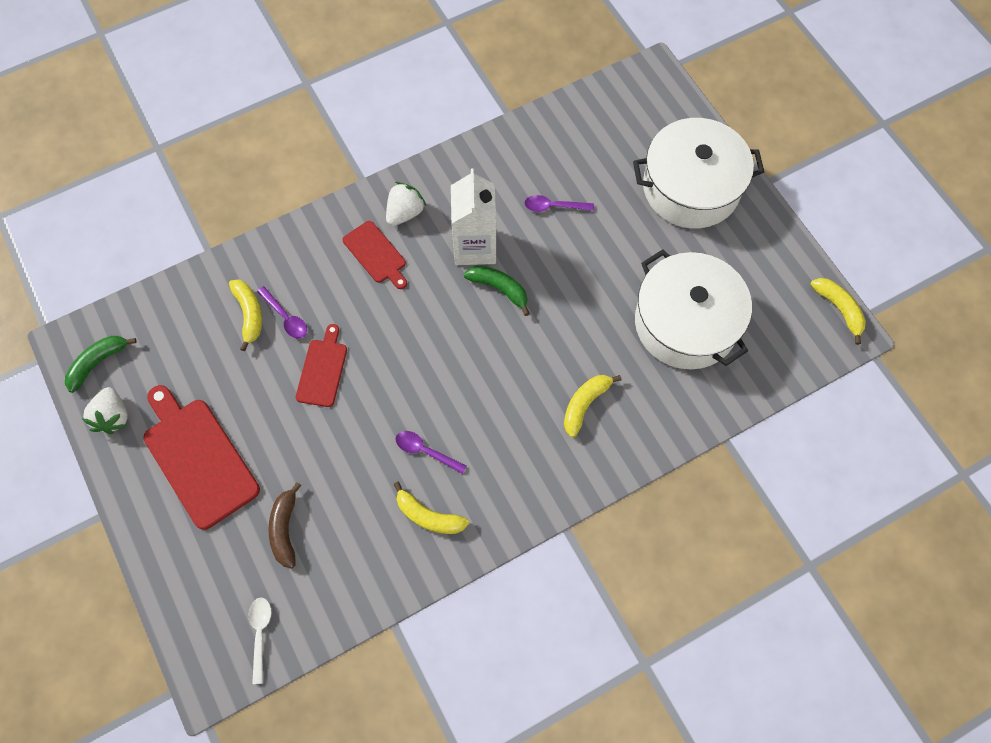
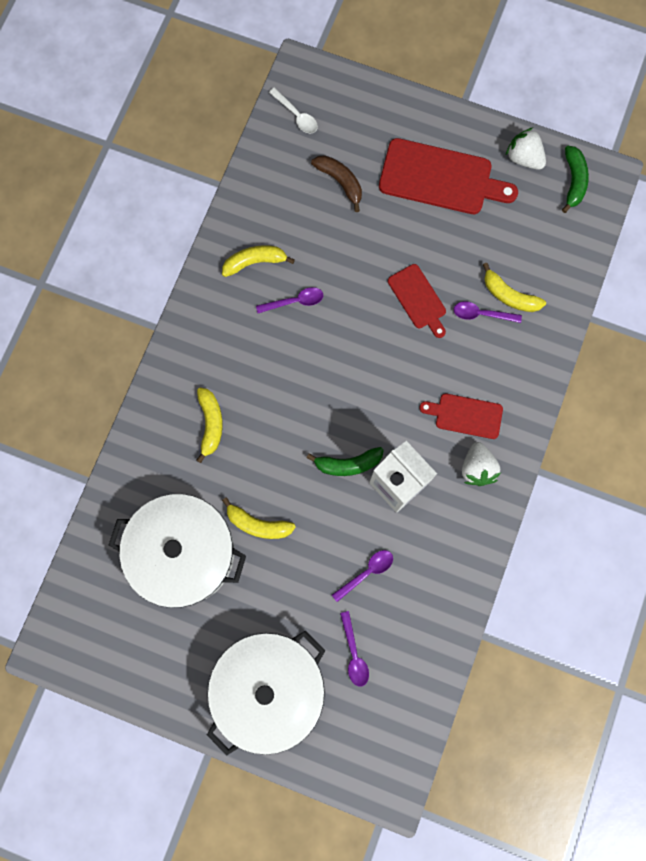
camera: 140 degrees right, 10 degrees up
yellow banana [810,278,866,345] -> yellow banana moved to [222,497,296,539]
none -> purple spoon [340,611,369,687]

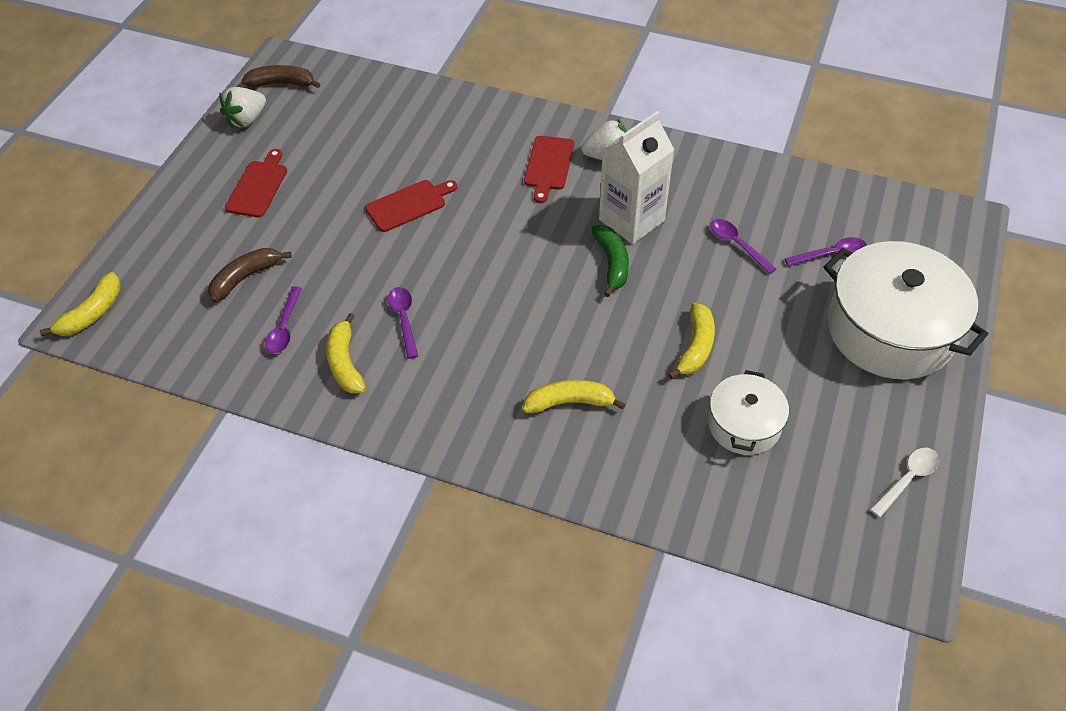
camera: 90 degrees left, 25 degrees down
white pot [109,494,246,608] -> white pot [708,370,789,455], size x0.54
white spoon [269,88,318,133] -> white spoon moved to [870,448,939,517]
red cutting board [379,138,518,214] -> red cutting board [225,149,287,217], size x0.57
purple spoon [454,301,522,323] -> purple spoon moved to [265,286,302,354]
yellow banana [483,263,546,312] -> yellow banana moved to [40,272,121,336]
green banana [562,146,589,213] -> brown banana [242,65,320,88]

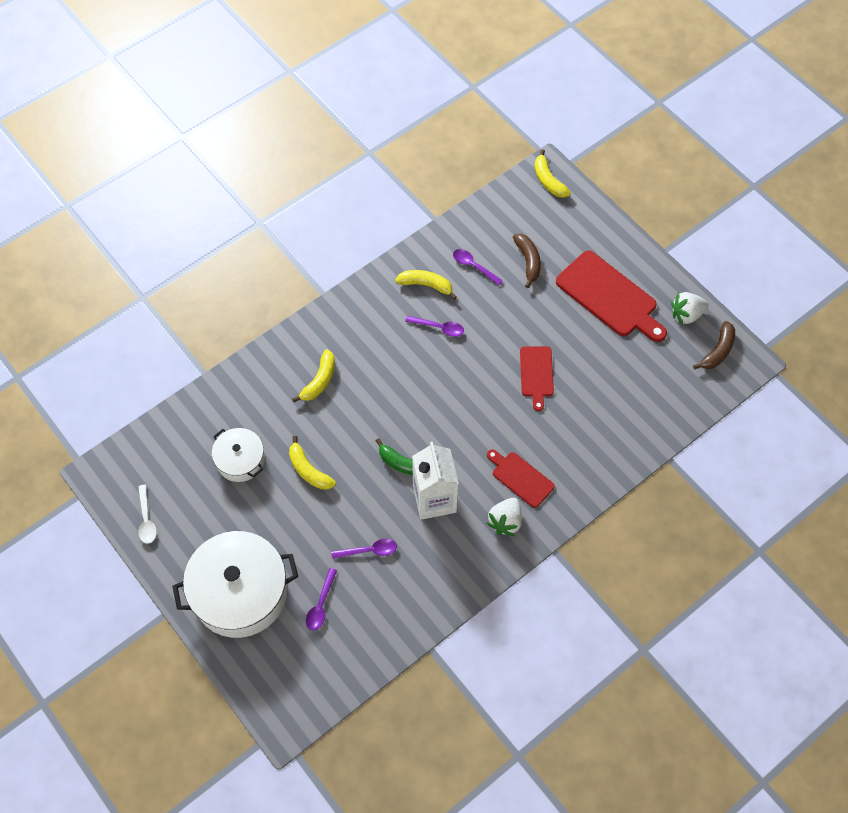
camera: 120 degrees right, 10 degrees up
white strawberry [219,87,266,128] -> white strawberry turned 90 degrees counterclockwise [671,292,709,325]
red cutting board [225,149,287,217] -> red cutting board [556,251,667,342], size x1.76

